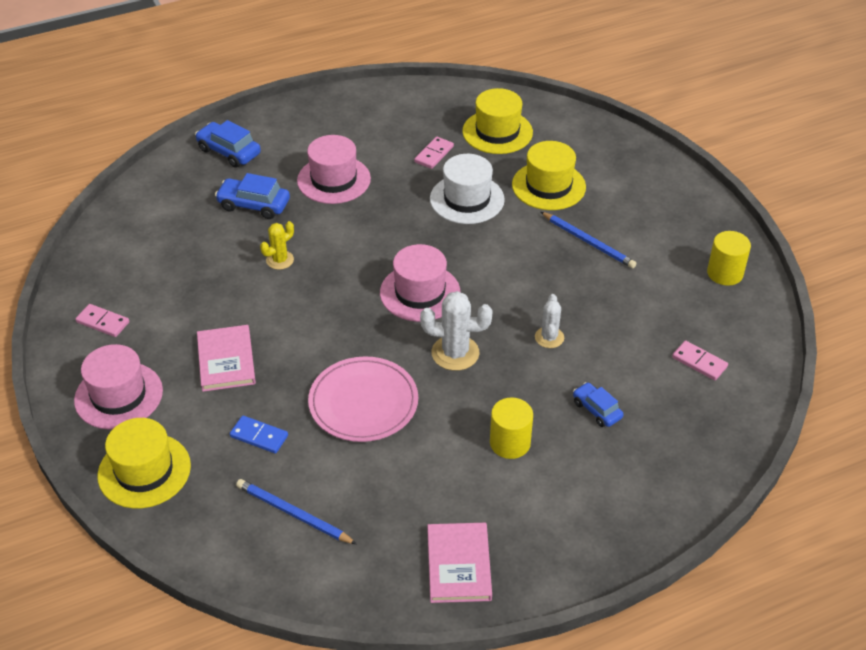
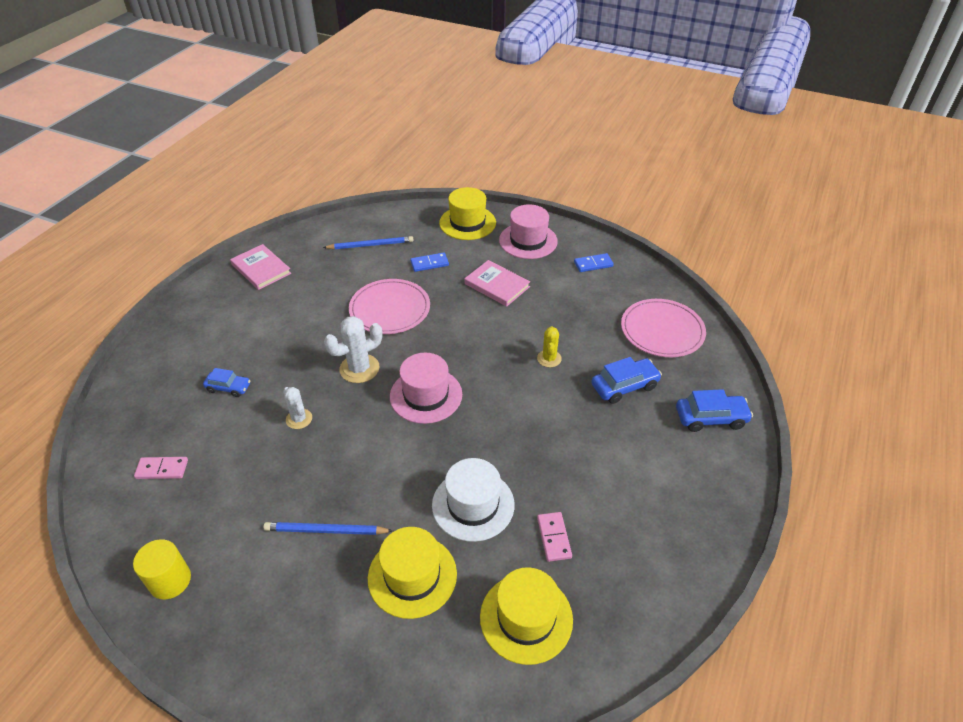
camera: 140 degrees right, 0 degrees up
pink domino [75,304,129,337] -> blue domino [574,253,614,272]
pink hat [297,135,371,204] -> none
yellow cylinder [490,397,533,459] -> none
none -> pink plate [621,299,706,357]

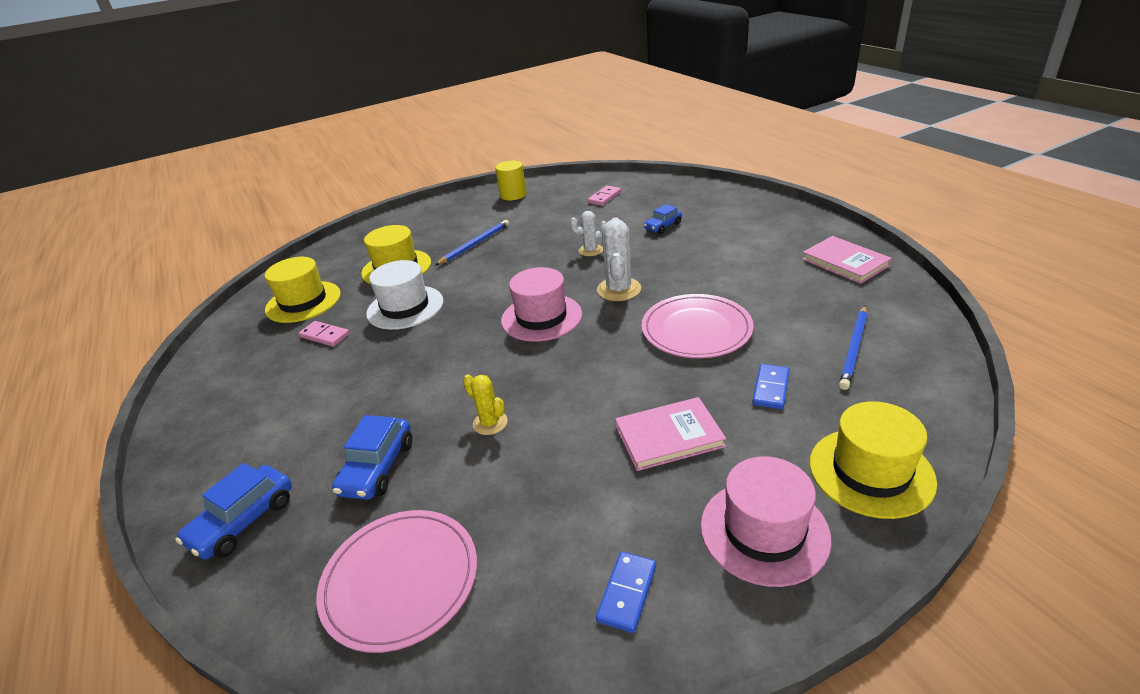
camera: 130 degrees right, 10 degrees down
pink book [230,244,291,290] -> pink book turned 60 degrees clockwise [802,236,892,284]

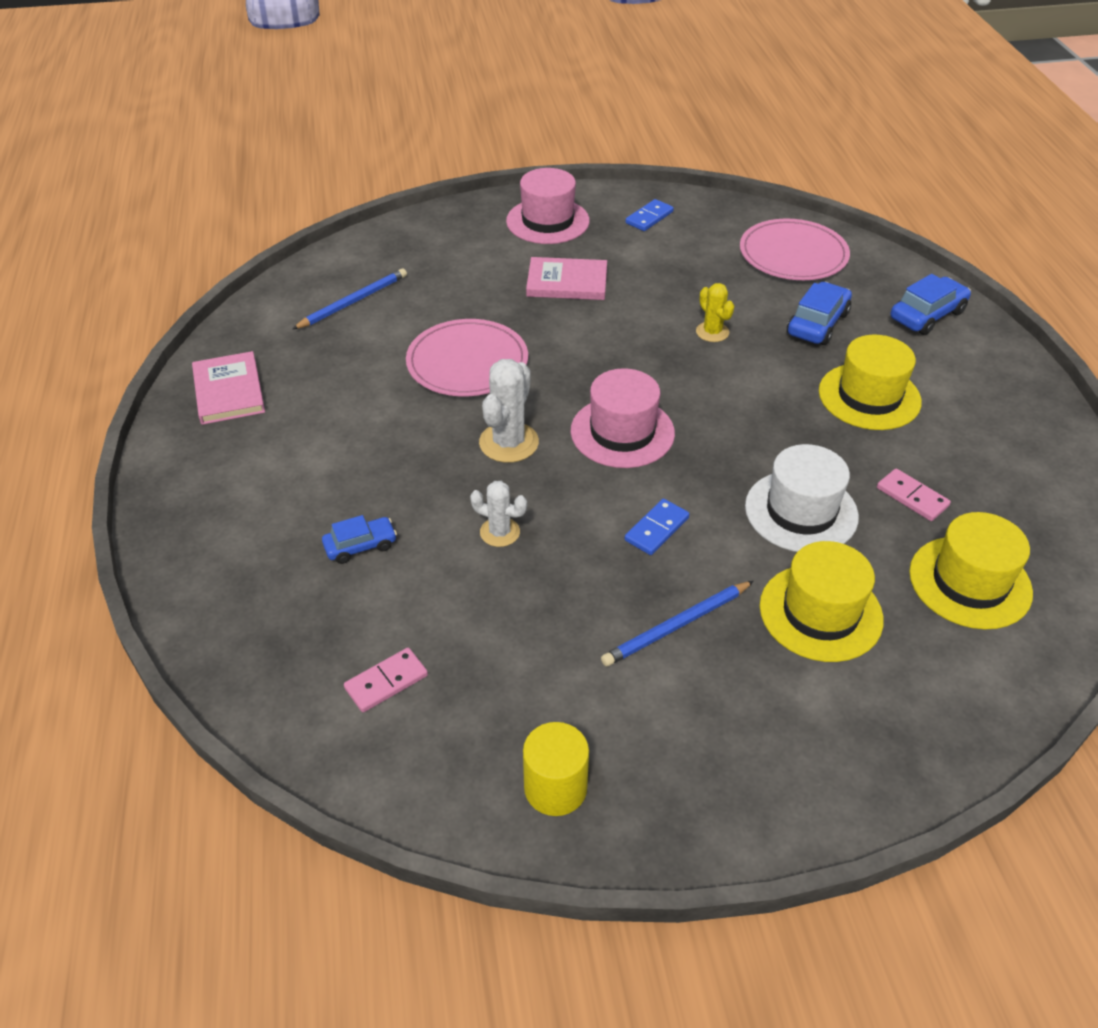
camera: 165 degrees left, 10 degrees up
blue domino [752,364,790,409] -> blue domino moved to [625,499,689,555]
yellow hat [810,401,937,519] -> yellow hat moved to [819,335,922,430]

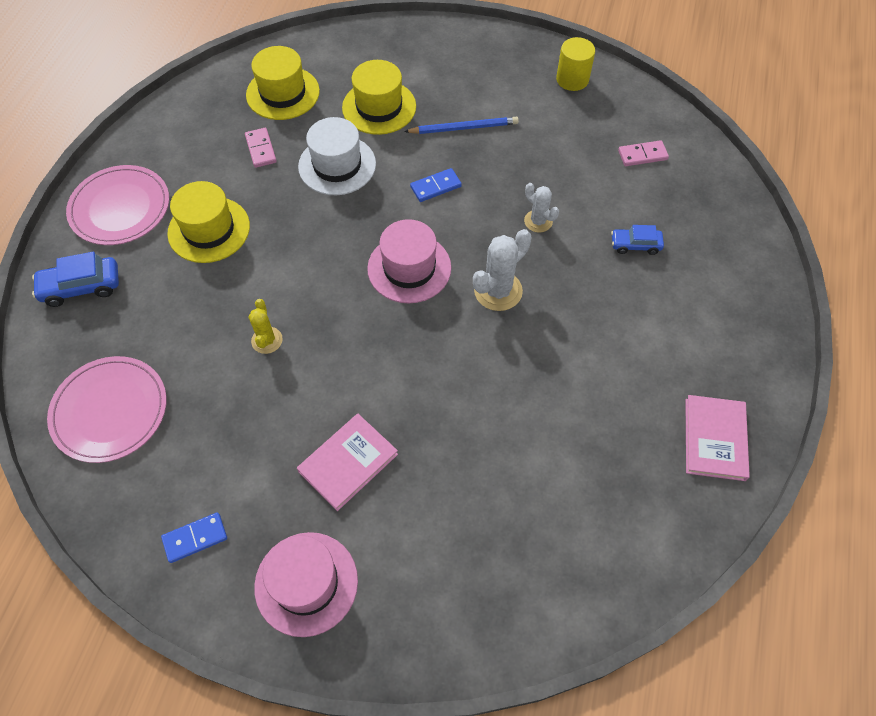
camera: 155 degrees left, 15 degrees up
blue pencil [292,268,407,329] -> none
pink plate [406,319,528,396] -> pink plate moved to [66,165,169,245]
pink book [526,257,607,300] -> pink book turned 75 degrees counterclockwise [297,414,398,511]
blue car [787,282,852,345] -> none

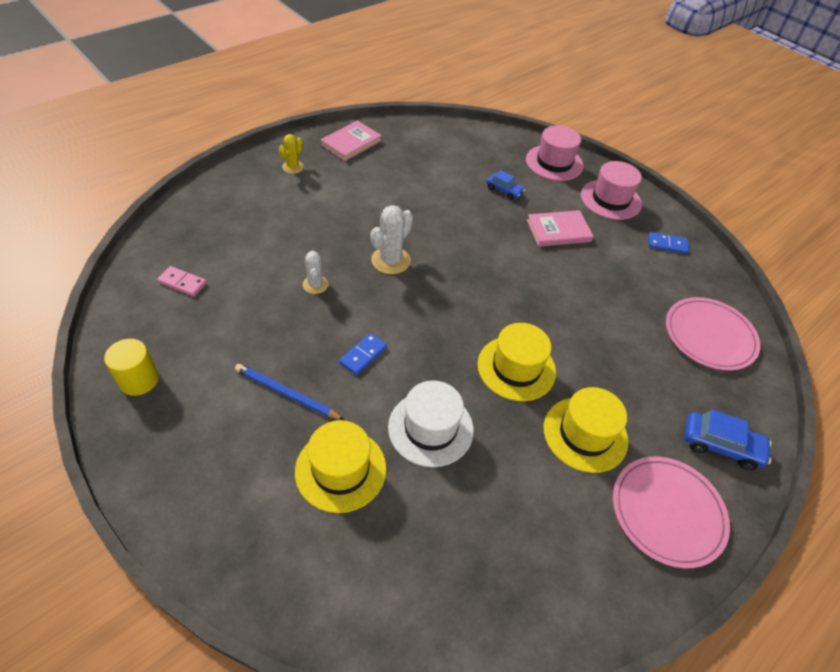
camera: 150 degrees left, 10 degrees down
pink domino [245,128,277,168] -> none
yellow hat [246,46,320,120] -> yellow hat moved to [478,323,556,401]
yellow cactus [249,299,283,354] -> yellow cactus moved to [279,134,304,174]
pink hat [367,219,451,303] -> pink hat moved to [526,126,584,181]
blue domino [410,168,462,202] -> blue domino turned 60 degrees counterclockwise [339,333,387,375]
white cactus [473,229,532,311] -> white cactus turned 45 degrees counterclockwise [371,205,413,274]
blue car [611,225,664,255] -> blue car moved to [486,170,525,200]

